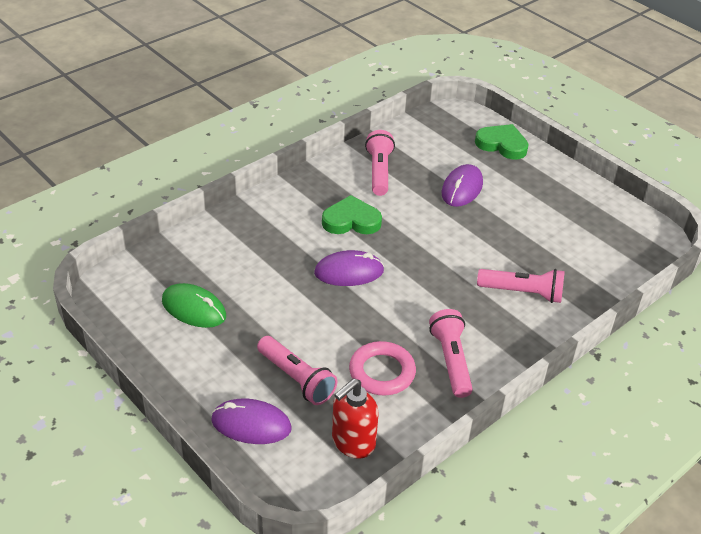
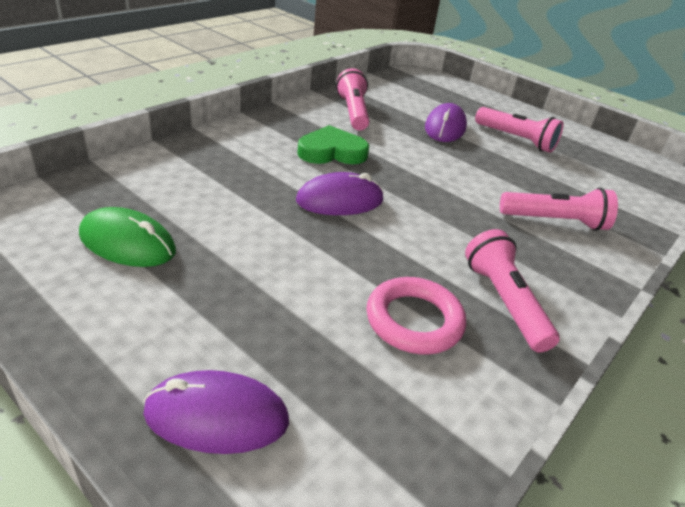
camera: 10 degrees left, 5 degrees down
pink flashlight [257,336,337,405] -> pink flashlight moved to [475,107,564,153]
red soap dispenser [332,378,379,459] -> none
green heart [475,124,529,160] -> none

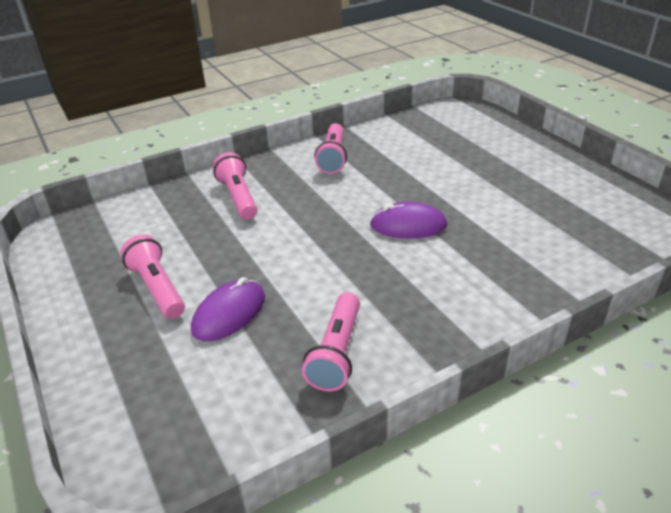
camera: 155 degrees left, 0 degrees up
green mouse [79,207,176,267] -> none
purple mouse [143,370,289,454] -> none
green heart [297,125,369,164] -> none
pink ring [366,277,466,354] -> none
pink flashlight [500,188,618,231] -> pink flashlight turned 45 degrees clockwise [213,152,257,220]

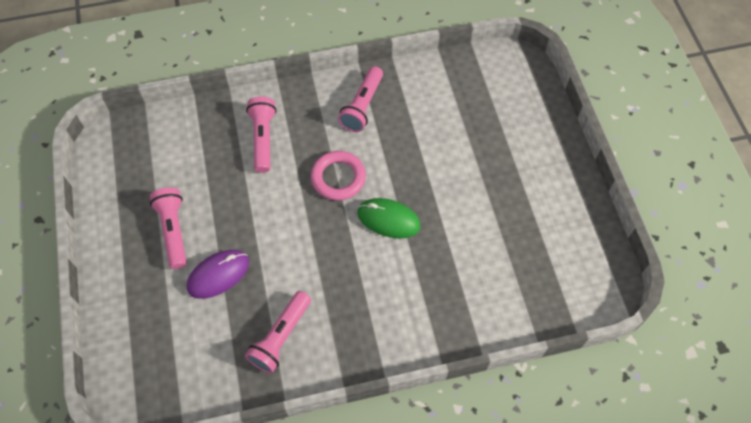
camera: 15 degrees right, 25 degrees up
purple mouse [370,202,447,239] -> green mouse [357,198,421,238]
none -> pink ring [311,151,366,200]

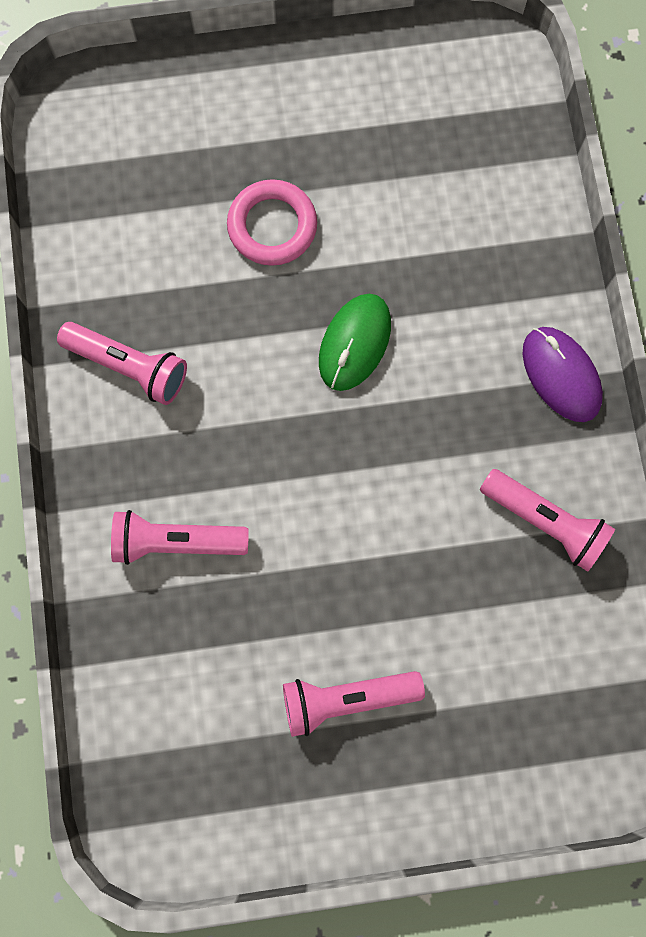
camera: 85 degrees left, 15 degrees up
purple mouse [187,250,249,299] -> purple mouse moved to [523,327,603,422]
pink ring [311,151,366,200] -> pink ring moved to [227,179,317,266]

